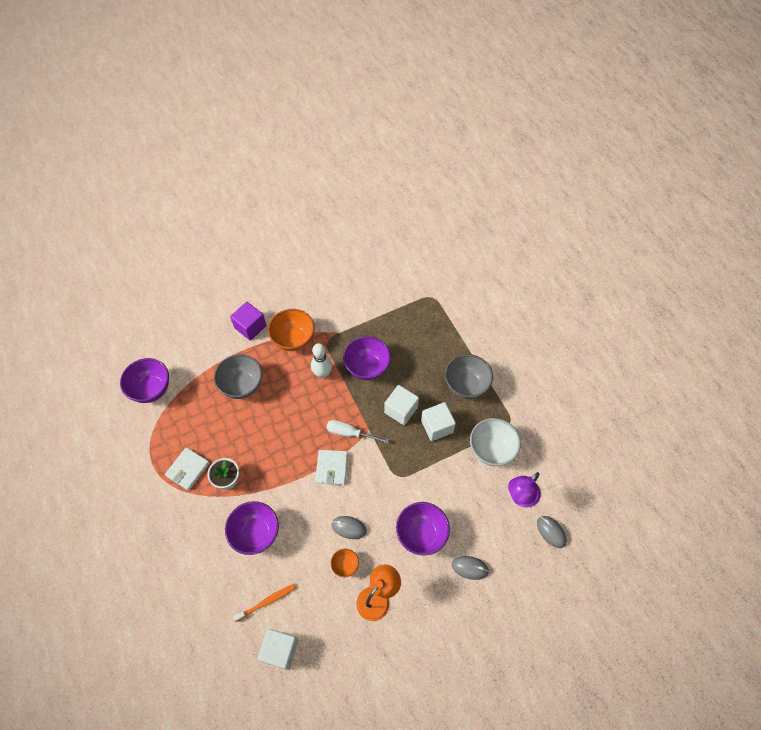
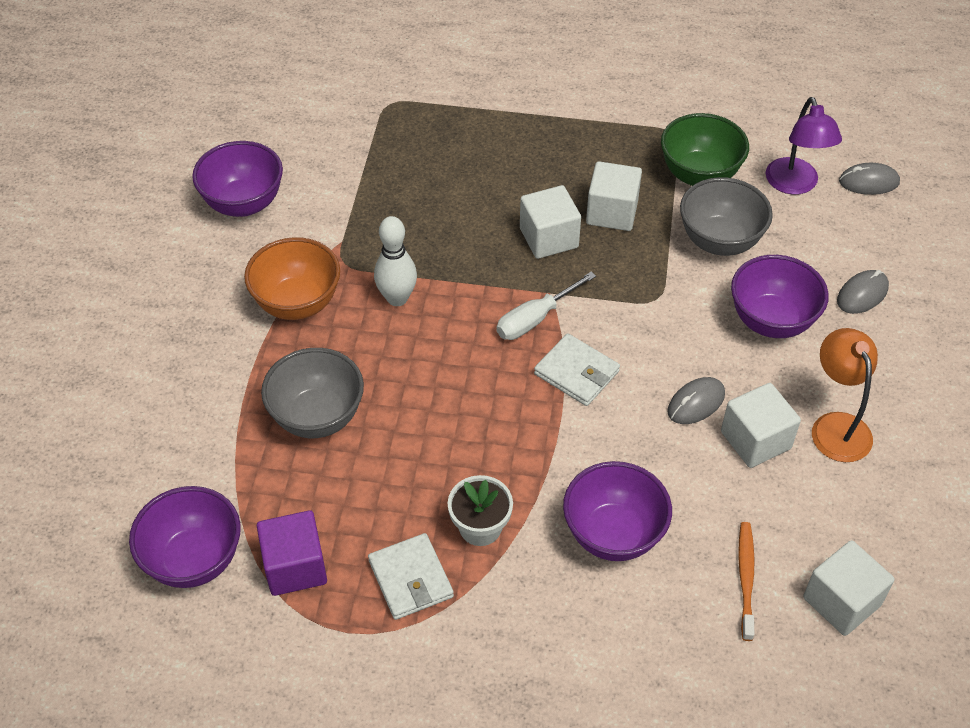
camera: 55 degrees left, 10 degrees down
purple cube [230,302,266,341] -> purple cube moved to [257,510,327,596]
orange bowl [331,549,359,577] -> white cube [721,383,801,468]
purple bowl [343,336,391,380] -> purple bowl moved to [192,141,283,217]
grey bowl [445,354,493,399] -> grey bowl moved to [680,177,773,256]
white bowl [470,418,521,466] -> green bowl [661,113,749,186]

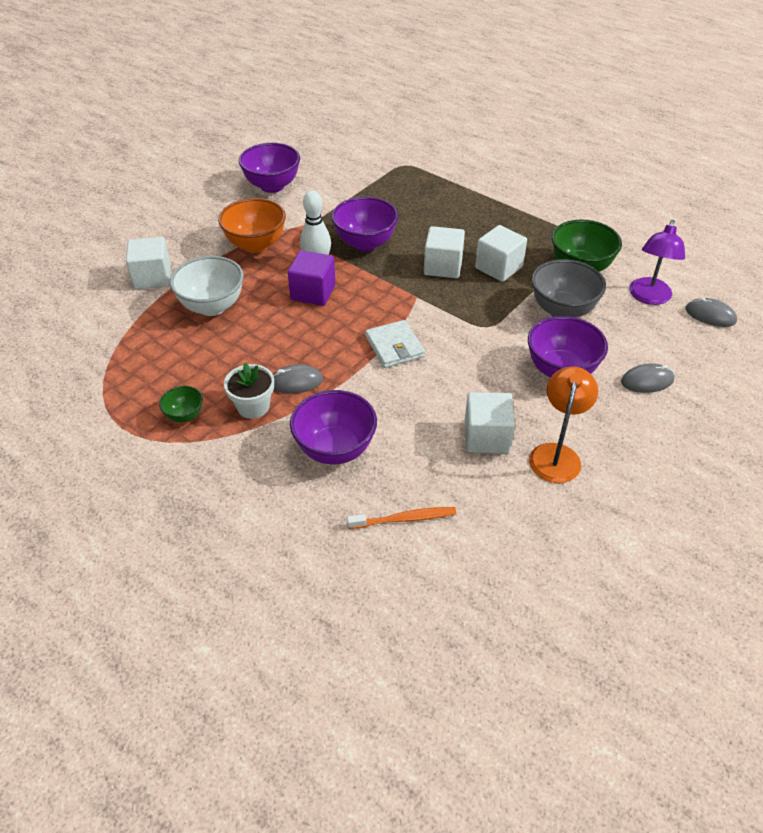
camera: 30 degrees right, 5 degrees down
purple bowl [129,486,241,588] -> purple bowl moved to [331,197,399,252]
purple cube [257,510,327,596] -> purple cube moved to [288,250,336,306]
grey bowl [261,348,364,438] -> white bowl [170,256,244,316]
white wallet [368,533,454,620] -> green bowl [159,386,203,423]
white screwdriver [497,272,596,340] -> none
grey mouse [667,377,725,424] -> grey mouse moved to [273,364,323,394]
orange toothbrush [738,522,755,641] -> orange toothbrush turned 45 degrees clockwise [347,507,456,529]
white cube [803,540,895,636] -> white cube moved to [126,237,171,289]

